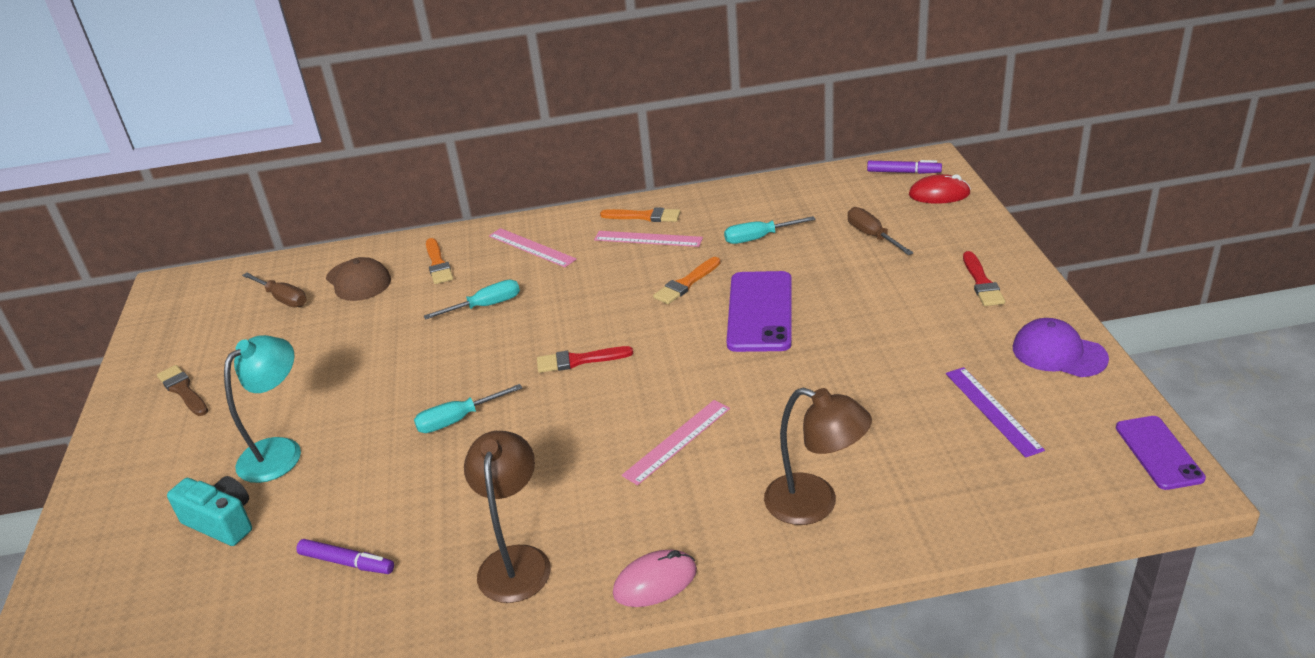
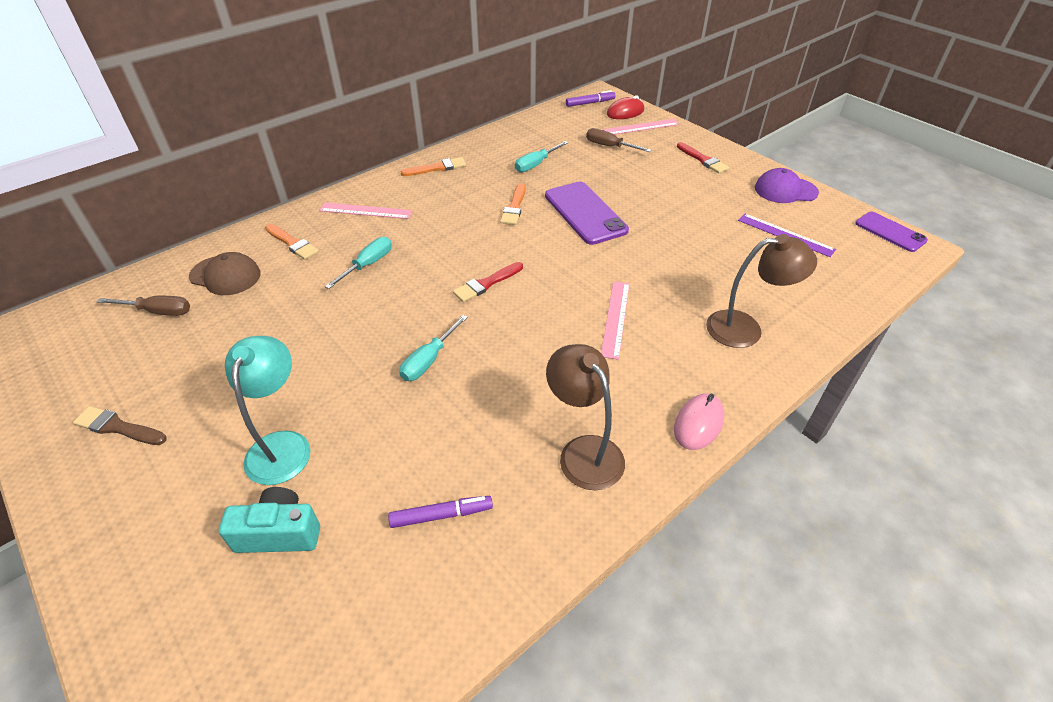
camera: 35 degrees left, 10 degrees up
pink ruler [594,231,703,247] -> pink ruler moved to [603,119,679,135]

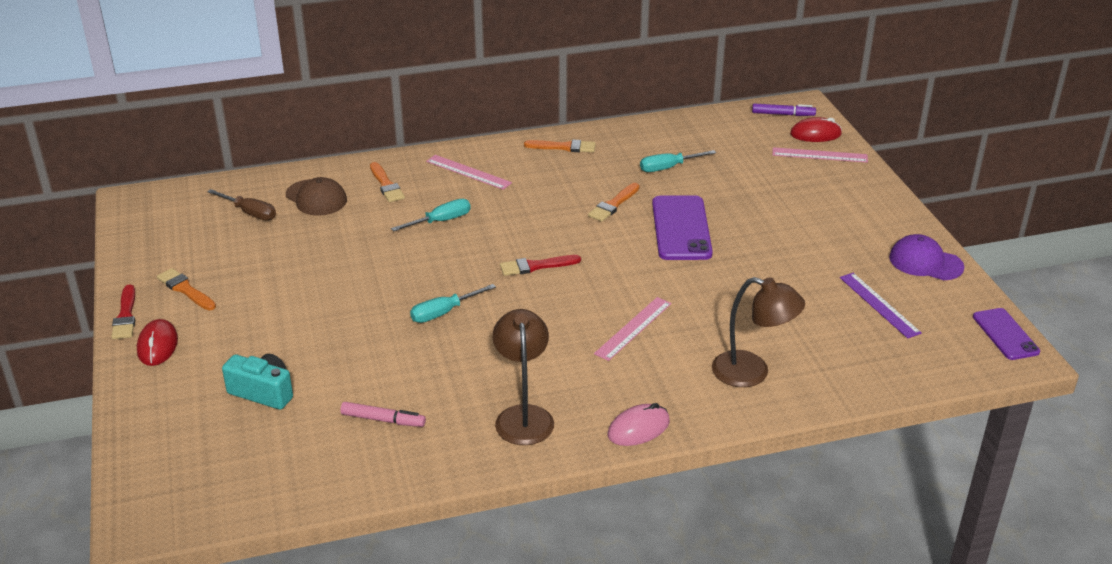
camera: 25 degrees right, 10 degrees down
brown brush [73,406,167,445] -> orange brush [157,268,216,310]
turquoise lamp [225,336,311,485] -> none
purple marker [388,496,493,528] -> pink marker [340,402,426,427]
brown screwdriver [586,128,652,152] -> none
red brush [677,142,729,174] -> red brush moved to [111,284,135,339]
none -> red mouse [137,319,178,366]

